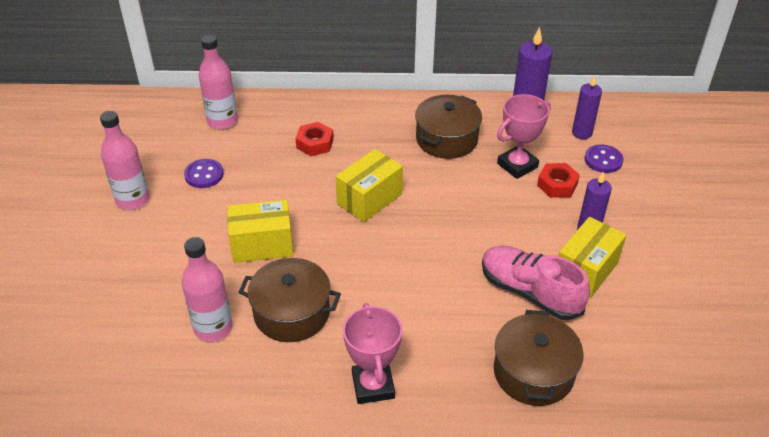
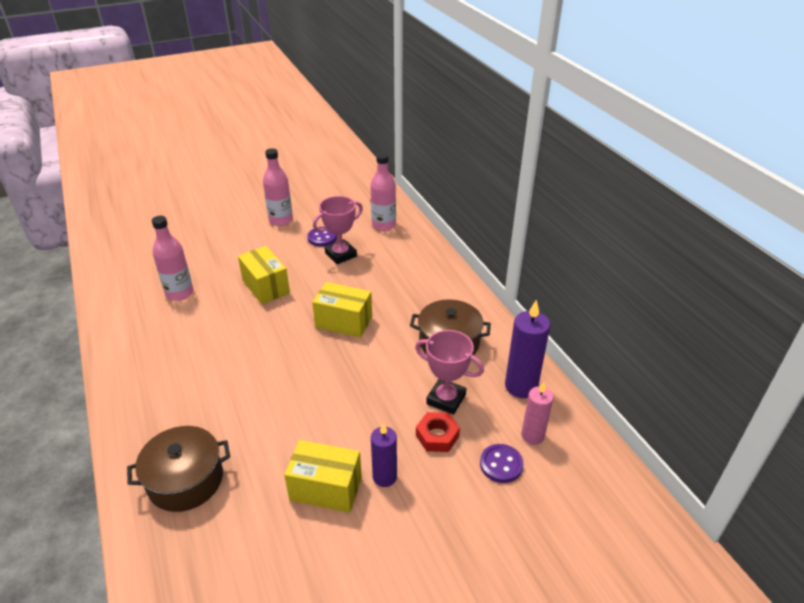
camera: 65 degrees right, 5 degrees down
brown pot [239,258,341,342] -> none
red nut [296,122,334,156] -> none
pink trophy [343,303,402,404] -> pink trophy moved to [313,196,363,264]
pink shoe [482,246,590,320] -> none
purple candle [572,75,602,139] -> pink candle [521,382,553,445]

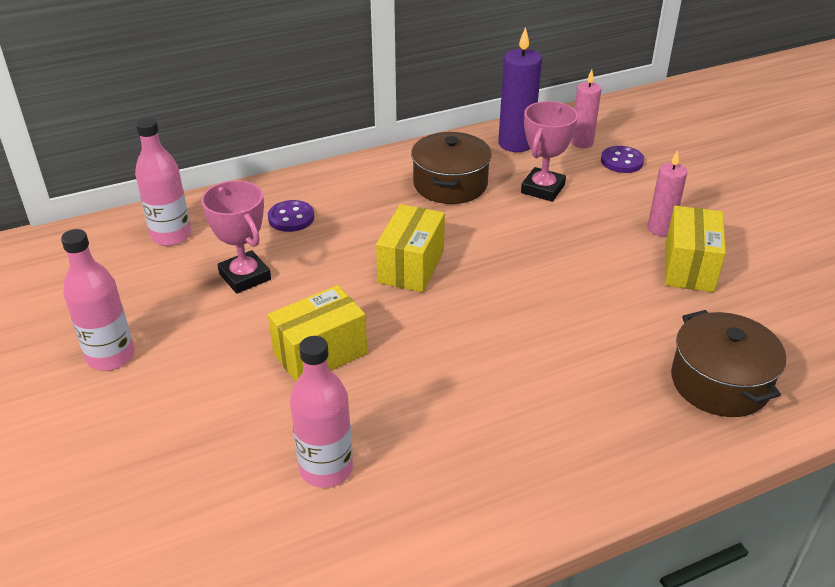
camera: 90 degrees left, 0 degrees up
purple button [307,227,337,247] -> purple button moved to [268,200,314,232]
purple candle [371,423,397,487] -> pink candle [647,150,687,236]
red nut [416,412,460,452] -> none

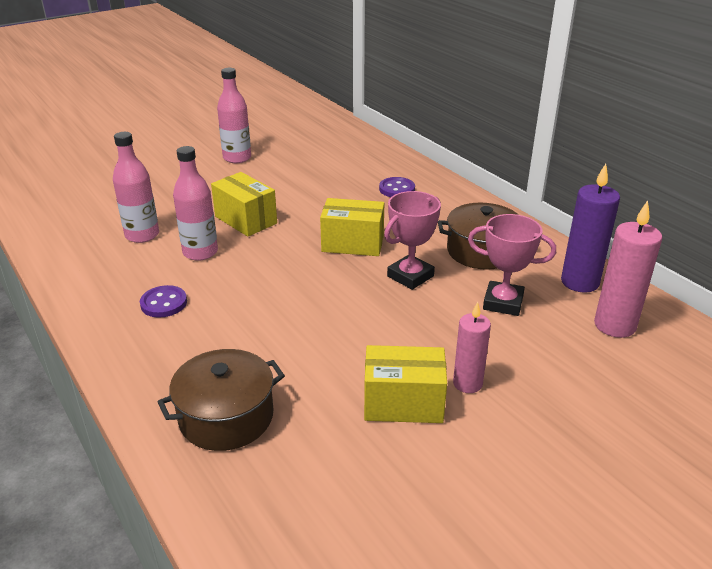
camera: 80 degrees right, 5 degrees down
pink bottle [135,118,191,246] -> pink bottle moved to [173,146,218,261]
pink trophy [201,180,271,294] -> pink trophy moved to [384,191,441,290]
pink candle [571,70,601,148] -> pink candle [594,200,662,338], size x1.53
purple button [601,146,644,173] -> purple button moved to [140,285,187,318]

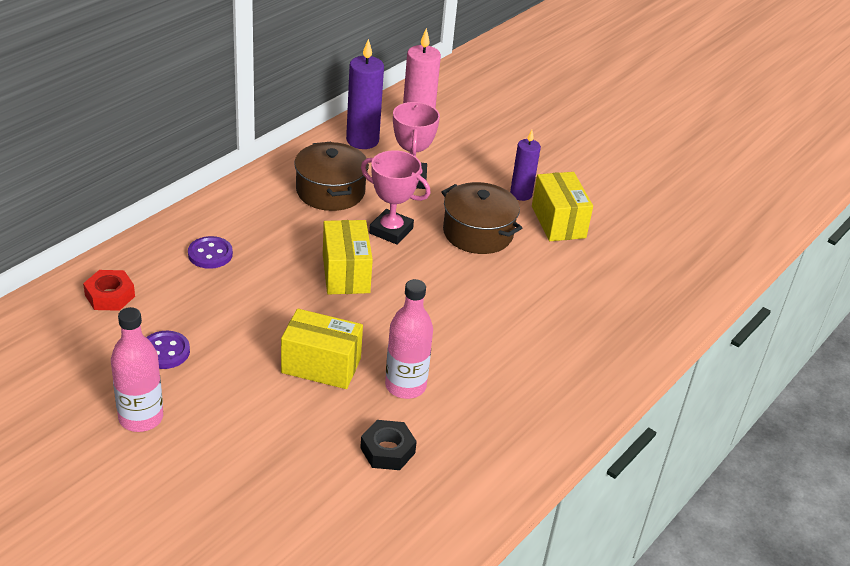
camera: 110 degrees left, 5 degrees up
pink bottle [113,132,159,243] -> black nut [360,420,417,470]
purple button [140,285,187,318] -> purple button moved to [146,331,190,369]
brown pot [157,349,285,451] -> brown pot moved to [442,182,522,254]
yellow box [211,172,277,237] -> yellow box turned 75 degrees clockwise [281,309,363,389]
pink candle [453,302,491,393] -> purple candle [510,130,541,201]
none -> red nut [83,270,135,311]

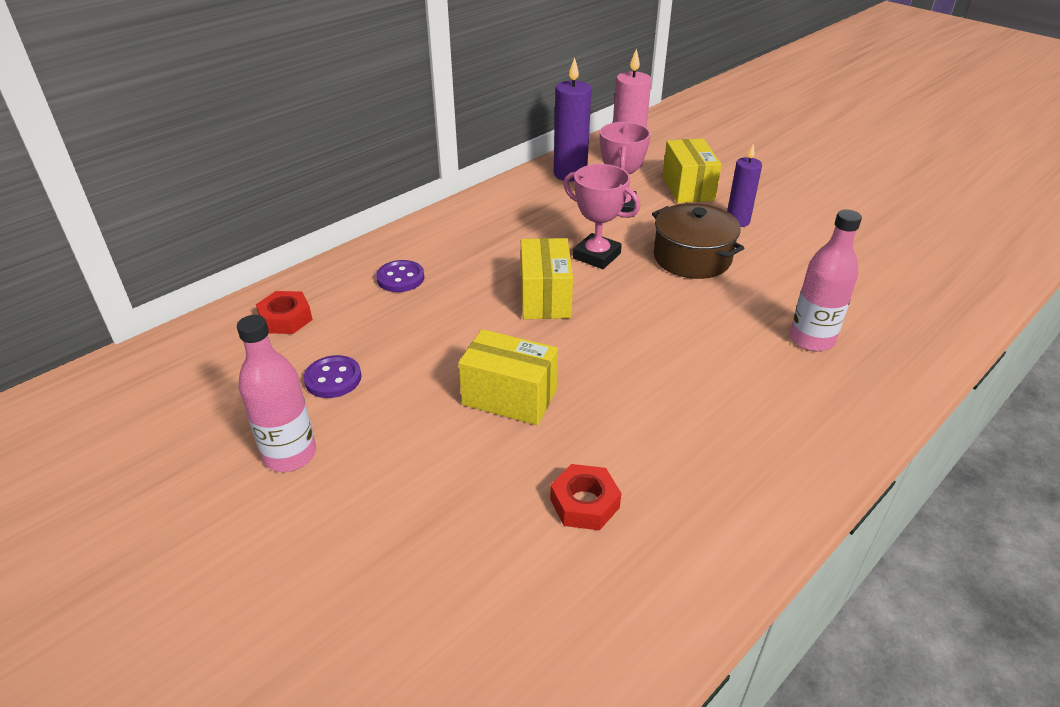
camera: 10 degrees right, 0 degrees up
brown pot [294,142,369,211] -> none
black nut [360,420,417,470] -> red nut [550,464,621,530]
pink bottle [385,279,433,399] -> pink bottle moved to [790,209,862,351]
yellow box [532,172,593,241] -> yellow box moved to [662,139,722,203]

